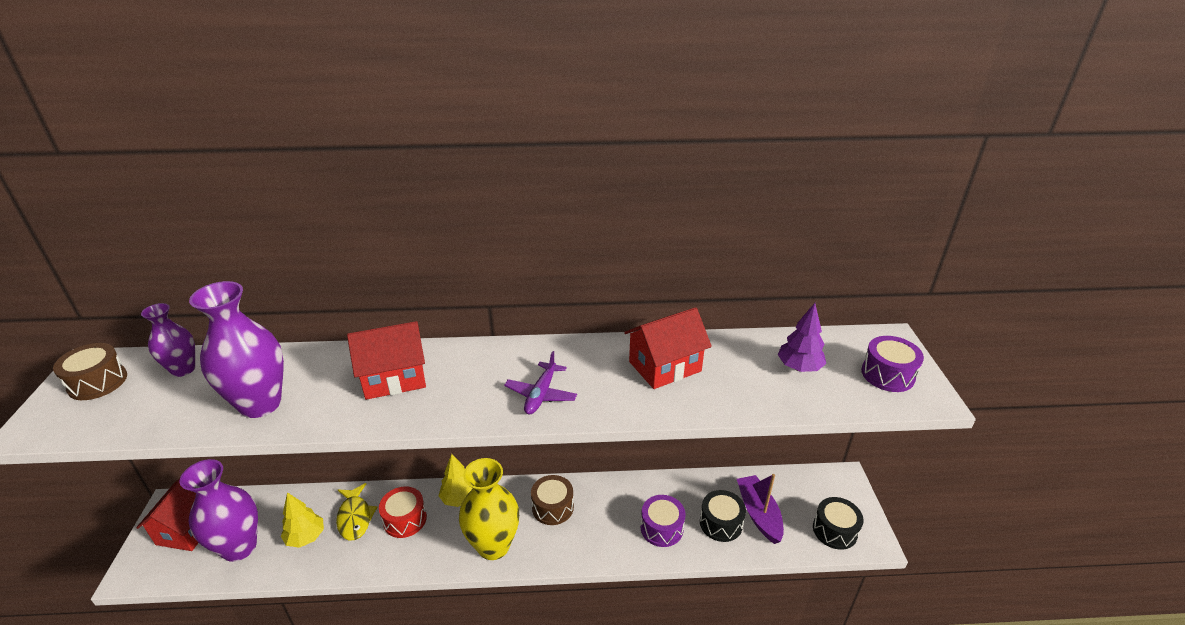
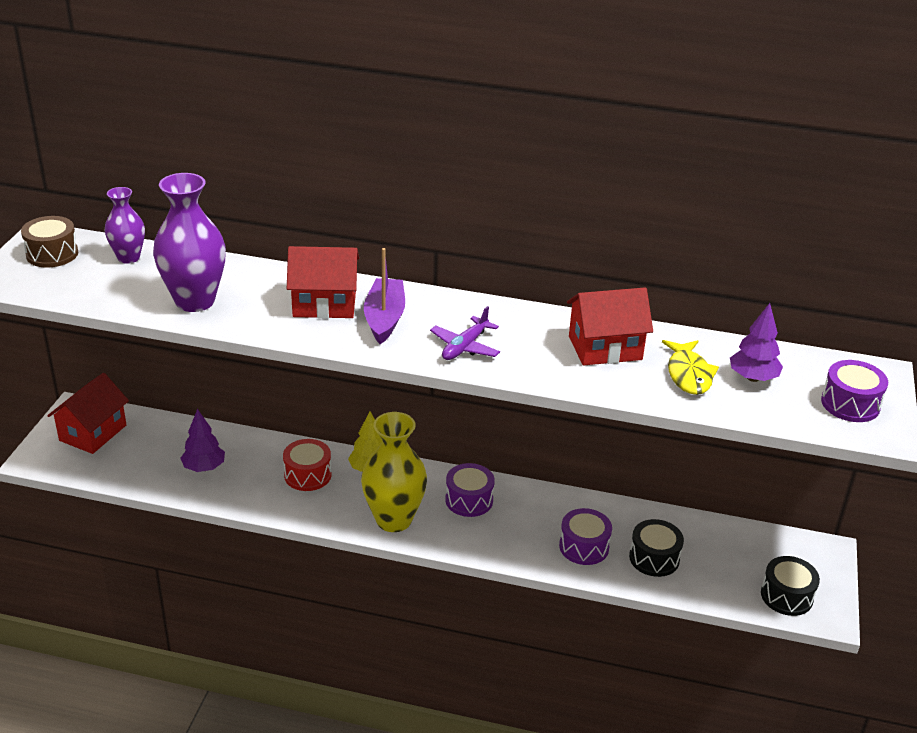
camera: 15 degrees right, 0 degrees up
purple vase [179,459,258,562] -> none
yellow tree [281,492,324,548] -> purple tree [180,409,225,472]
yellow fish [336,483,377,541] -> yellow fish moved to [662,340,719,395]
brown drum [531,475,574,525] -> purple drum [445,463,495,517]
purple boat [737,474,784,544] -> purple boat moved to [364,248,405,344]

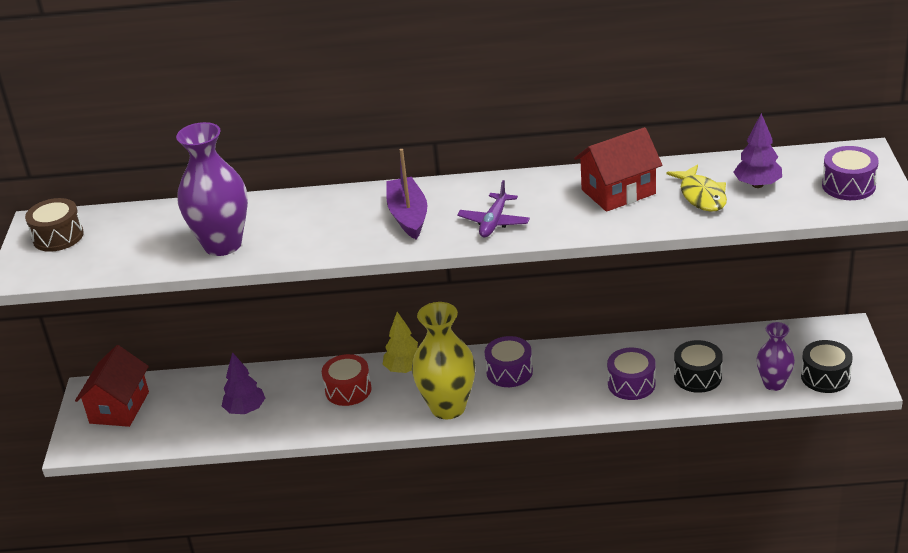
camera: 10 degrees left, 0 degrees up
purple vase [105,187,145,264] -> purple vase moved to [757,322,795,391]
red house [287,246,359,318] -> none

